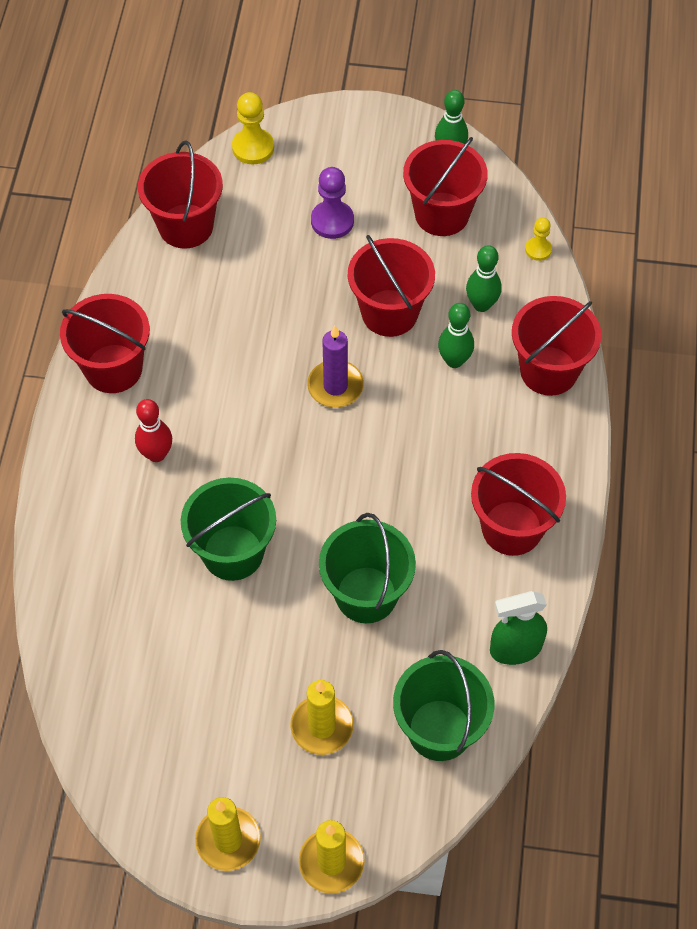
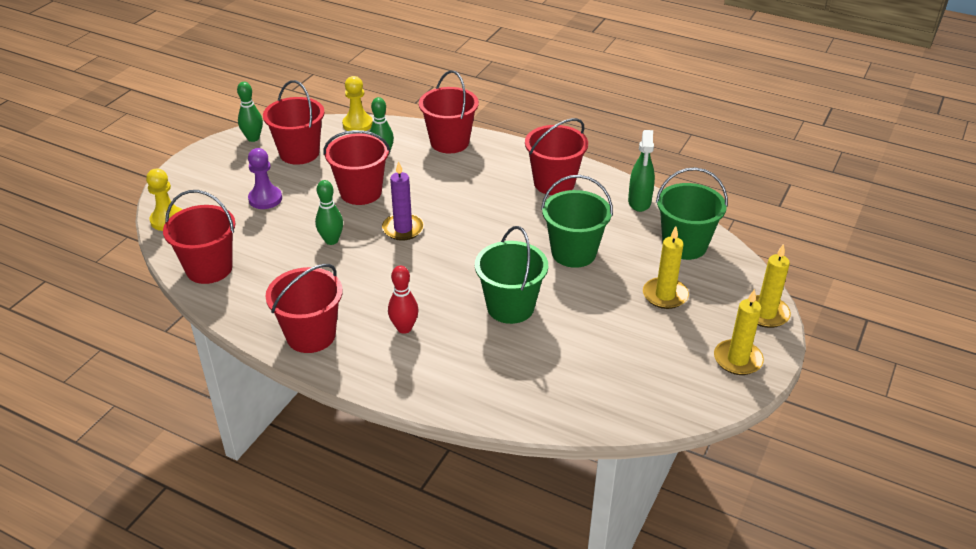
camera: 70 degrees left, 20 degrees down
green bowling pin [438,303,474,368] -> green bowling pin moved to [315,180,343,245]
yellow pawn [525,218,552,261] -> yellow pawn [342,76,373,131], size x1.64

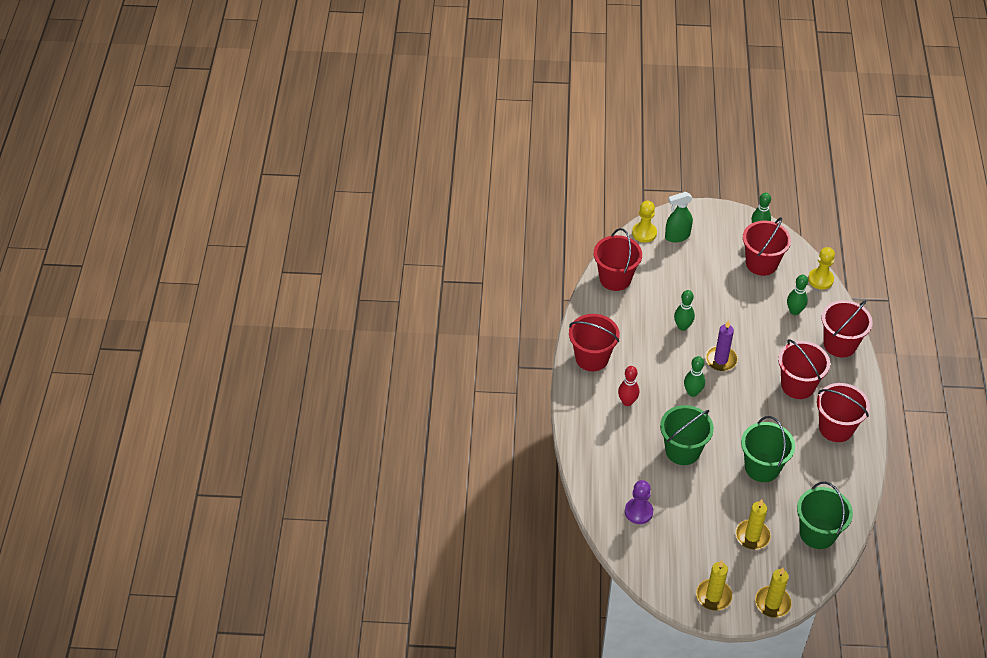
camera: 65 degrees right, 10 degrees up
purple pawn [248,148,282,209] -> purple pawn moved to [625,480,653,524]
red bucket [324,130,390,205] -> red bucket moved to [778,339,830,399]
green spray bottle [628,130,655,212] -> green spray bottle moved to [665,192,693,243]
none -> green bowling pin [684,356,705,397]

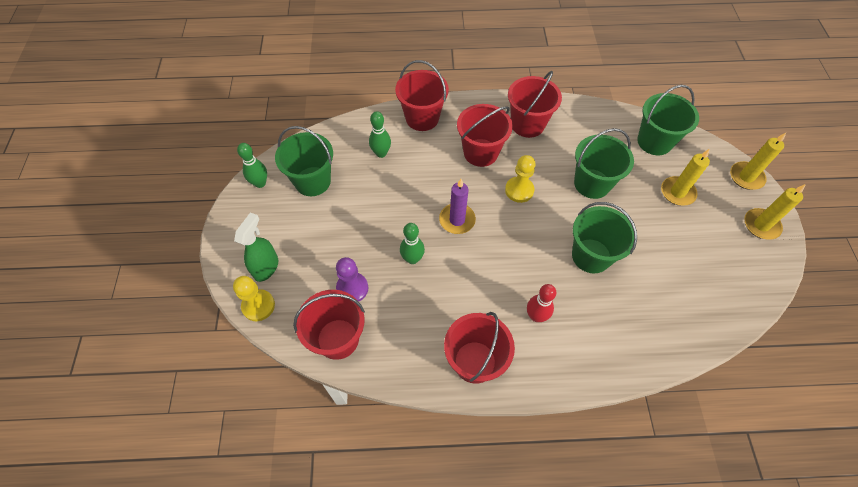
camera: 95 degrees left, 10 degrees up
purple pawn [625,480,653,524] -> purple pawn moved to [336,257,368,302]
green spray bottle [665,192,693,243] -> green spray bottle turned 135 degrees counterclockwise [234,213,278,282]
green bowling pin [684,356,705,397] -> none
red bucket [743,217,791,276] -> green bucket [275,126,333,196]
yellow pawn [808,247,835,289] -> yellow pawn moved to [505,155,536,203]

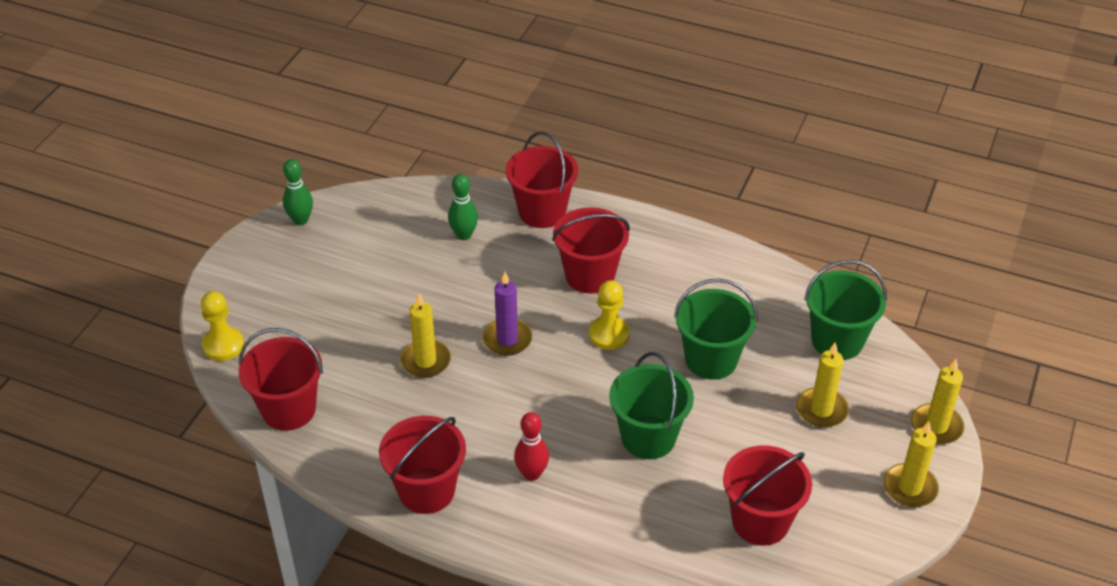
camera: 25 degrees right, 15 degrees down
green spray bottle [234,213,278,282] -> none
green bucket [275,126,333,196] -> none
purple pawn [336,257,368,302] -> none
green bowling pin [400,223,425,264] -> yellow candle [400,293,451,378]
red bucket [508,71,562,138] -> red bucket moved to [723,445,812,545]

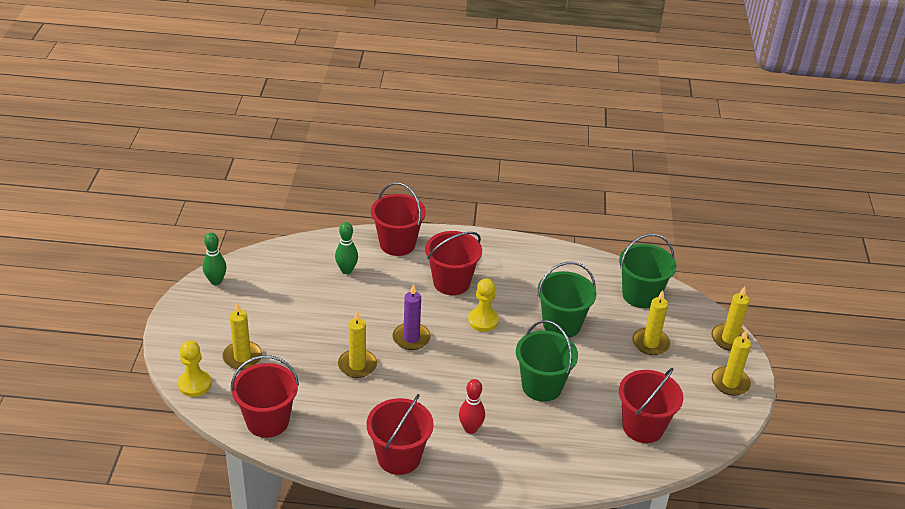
camera: 20 degrees left, 5 degrees down
none -> yellow candle [222,303,262,370]

